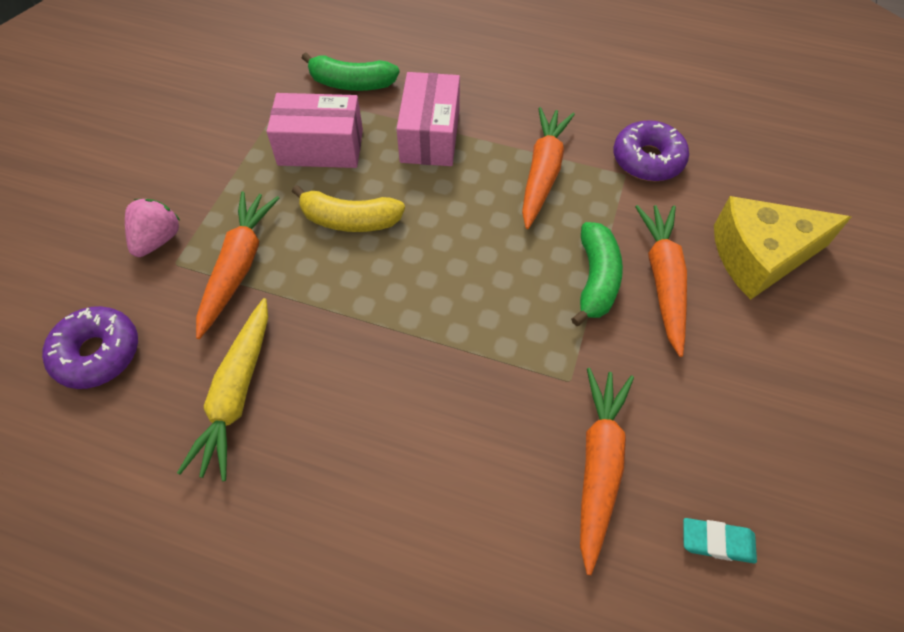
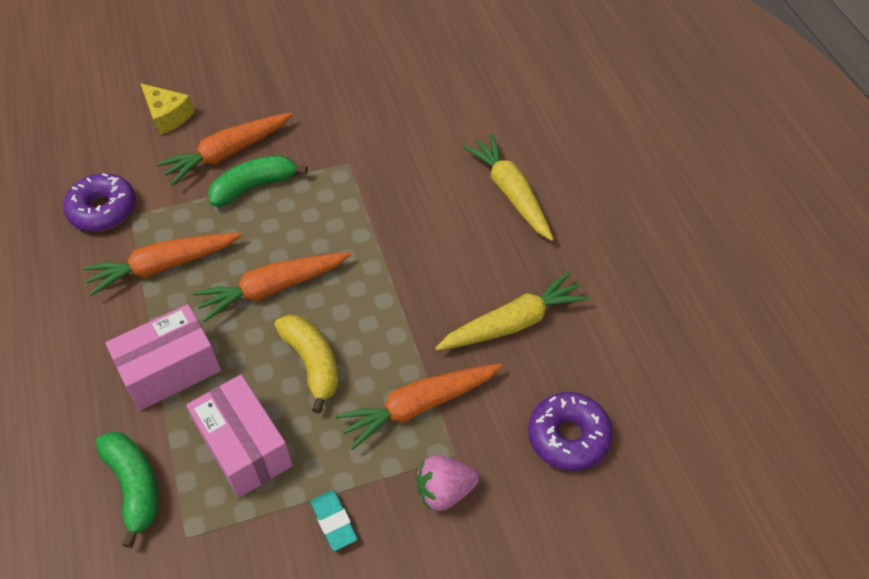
camera: 125 degrees left, 5 degrees down
orange carrot [580,368,634,575] -> orange carrot moved to [193,252,351,322]
turquoise eraser [683,518,757,563] -> turquoise eraser moved to [310,490,358,551]
yellow cheese [714,196,851,300] -> yellow cheese [140,83,194,135], size x0.60
none -> yellow carrot [462,134,554,241]

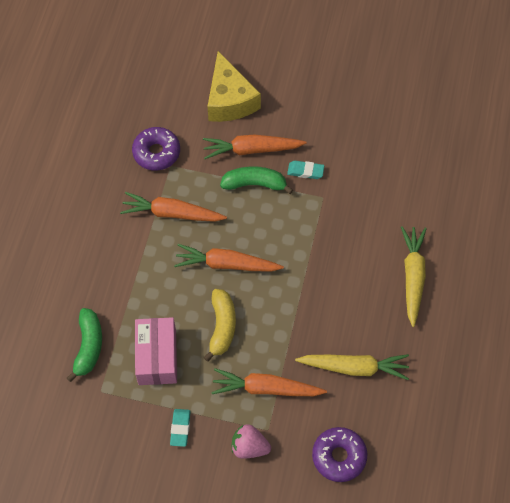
camera: 30 degrees right, 10 degrees up
pink box [105,304,221,411] -> none
yellow cheese [140,83,194,135] -> yellow cheese [207,51,261,122], size x1.66
none -> turquoise eraser [287,161,324,179]

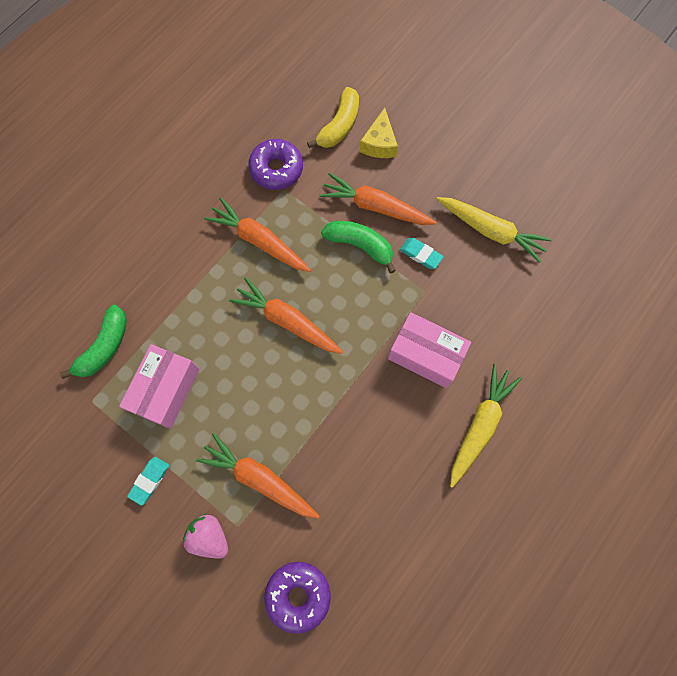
camera: 25 degrees right, 10 degrees up
yellow banana [204,289,236,362] -> yellow banana moved to [307,87,359,148]
yellow cheese [207,51,261,122] -> yellow cheese [360,108,398,158], size x0.60
yellow carrot [295,354,409,380] -> yellow carrot moved to [437,197,552,263]
none -> pink box [388,312,471,388]

